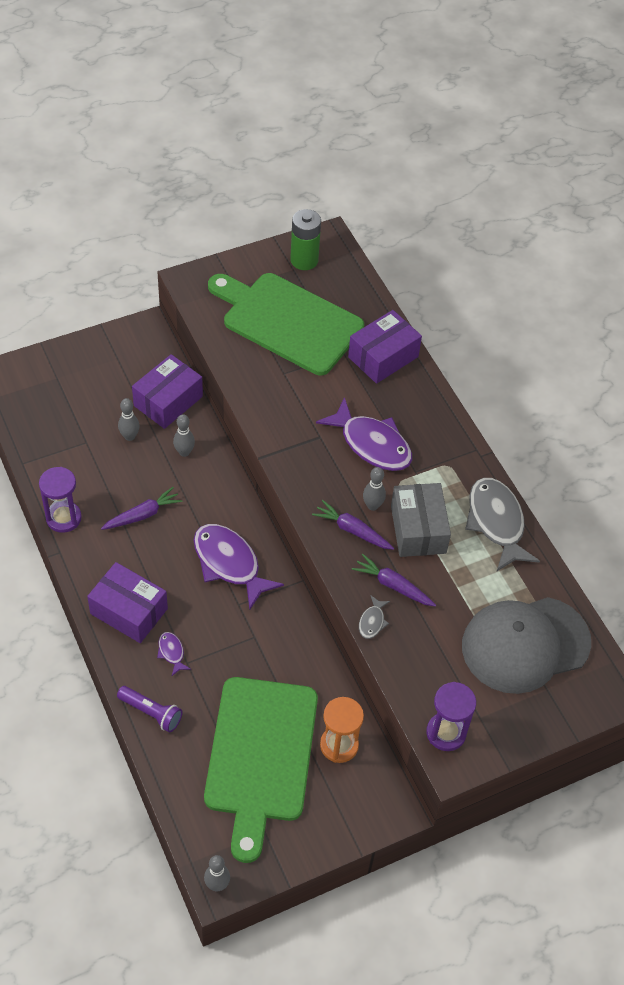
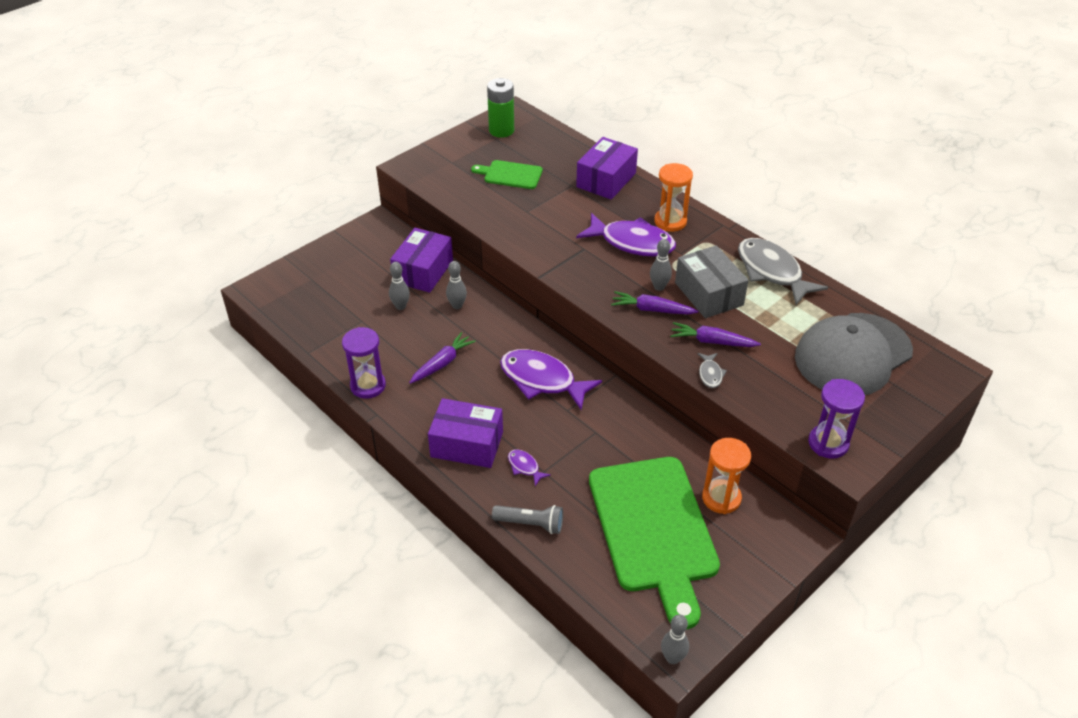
camera: 15 degrees left, 10 degrees down
purple flashlight [117,686,183,733] -> grey flashlight [492,505,563,534]
green cutting board [208,273,364,375] -> green cutting board [471,160,543,189], size x0.47
none -> orange hourglass [654,163,693,232]

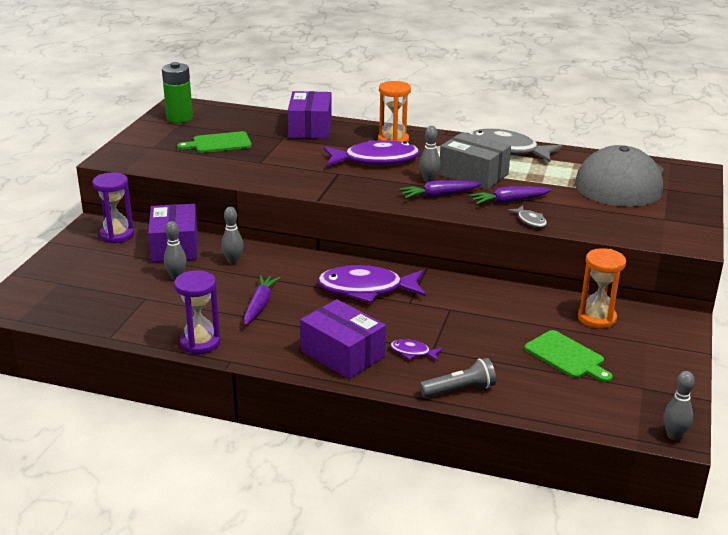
camera: 30 degrees left, 15 degrees down
purple box [428,398,503,468] -> purple box turned 60 degrees clockwise [300,299,386,379]
green cutting board [589,457,720,629] -> green cutting board [524,330,613,382], size x0.47
purple hourglass [808,379,865,459] -> purple hourglass moved to [93,172,134,244]

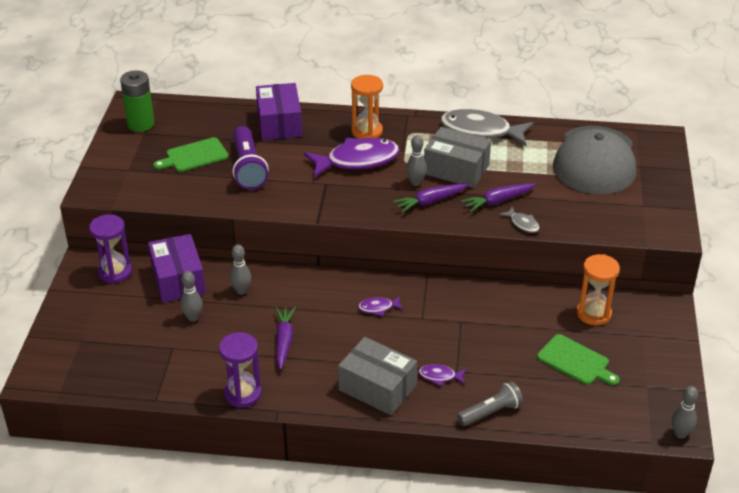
camera: 10 degrees left, 10 degrees up
purple box [300,299,386,379] -> grey box [338,337,417,415]
purple fish [318,265,426,303] -> purple fish [358,296,404,316], size x0.44
none -> purple flashlight [232,126,269,190]

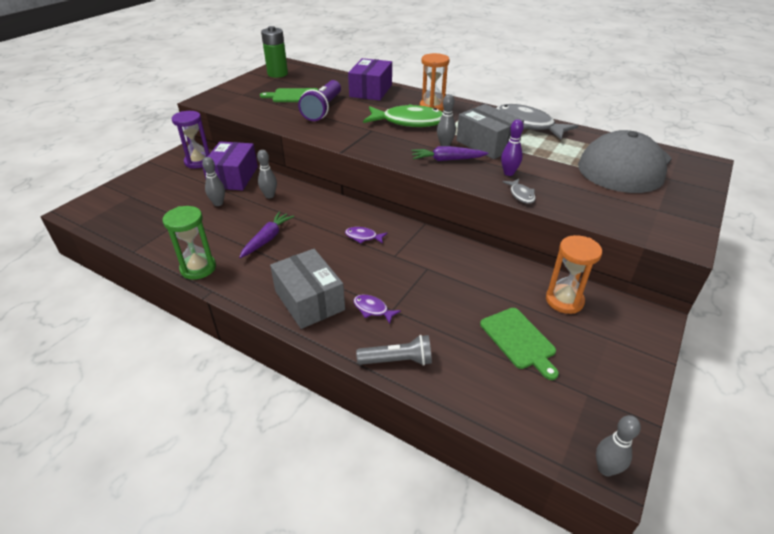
camera: 25 degrees right, 0 degrees up
purple hourglass [219,332,262,408] -> green hourglass [163,206,216,280]
purple fish [304,137,400,177] -> green fish [363,104,443,127]
purple carrot [461,183,536,212] -> purple bowling pin [501,119,524,176]

